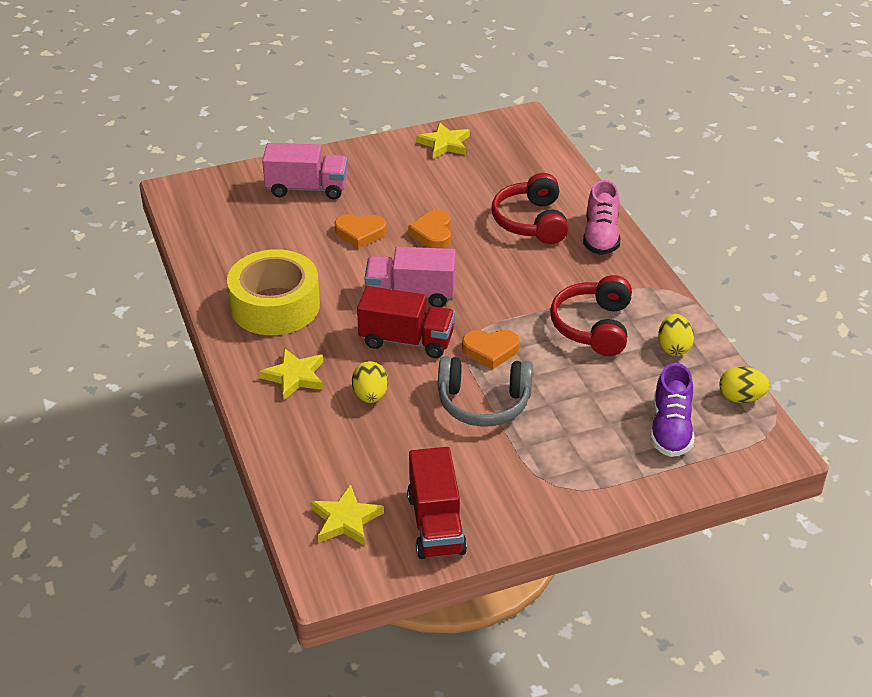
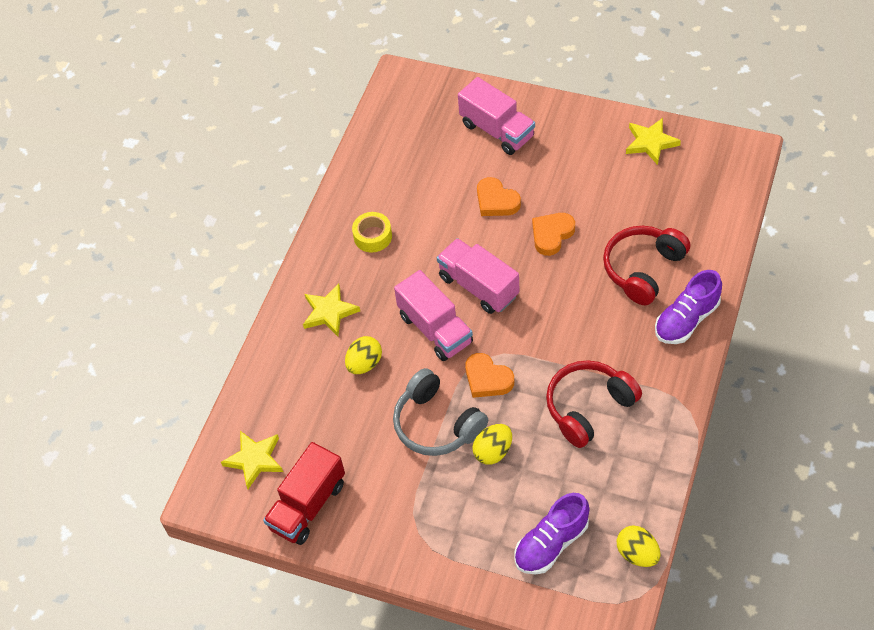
camera: 45 degrees right, 15 degrees up
yellow tape [227,249,320,335] -> yellow tape [352,212,392,252], size x0.48
red truck [357,286,455,358] -> pink truck [394,270,473,361]
pink shoe [583,180,620,255] -> purple shoe [655,270,722,344]
yellow egg [658,314,694,356] -> yellow egg moved to [472,424,512,464]

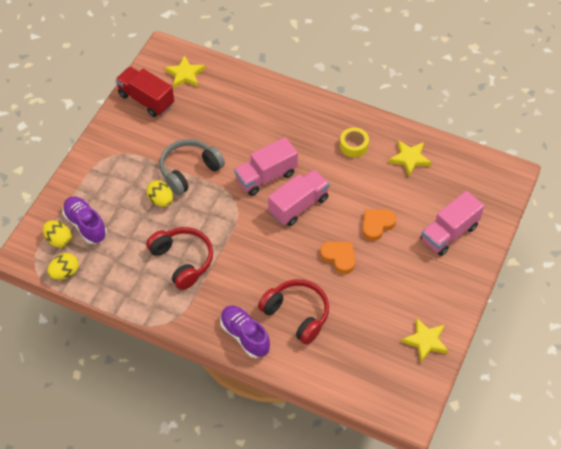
camera: 90 degrees right, 0 degrees up
yellow star [303,284,360,336] -> yellow star moved to [389,140,432,177]
yellow egg [345,336,382,374] -> yellow egg moved to [43,220,72,248]
orange heart [465,353,514,398] -> none

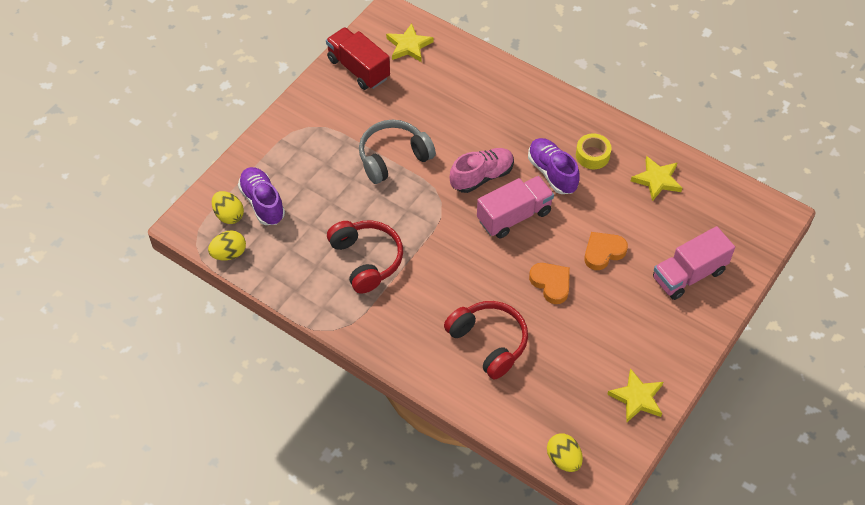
camera: 10 degrees right, 0 degrees up
yellow egg [146,180,173,207] -> yellow egg moved to [547,433,583,472]
purple shoe [220,306,270,358] -> purple shoe moved to [528,138,580,194]
pink truck [234,137,298,196] -> pink shoe [450,148,514,193]

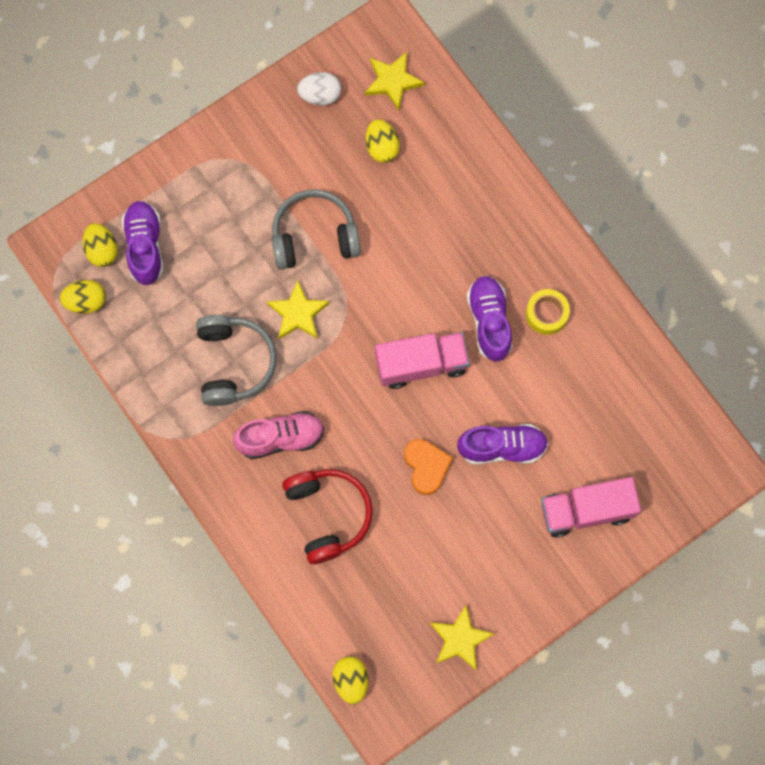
camera: 20 degrees right, 20 degrees up
red truck [326,27,390,90] -> white egg [297,72,341,106]
red headphones [327,220,403,294] -> grey headphones [196,315,277,406]
pink shoe [450,148,514,193] -> pink shoe moved to [233,411,324,459]
orange heart [584,232,628,270] -> purple shoe [457,424,549,464]
yellow star [631,156,682,201] -> yellow star moved to [267,280,329,339]
none -> yellow egg [366,119,400,163]

